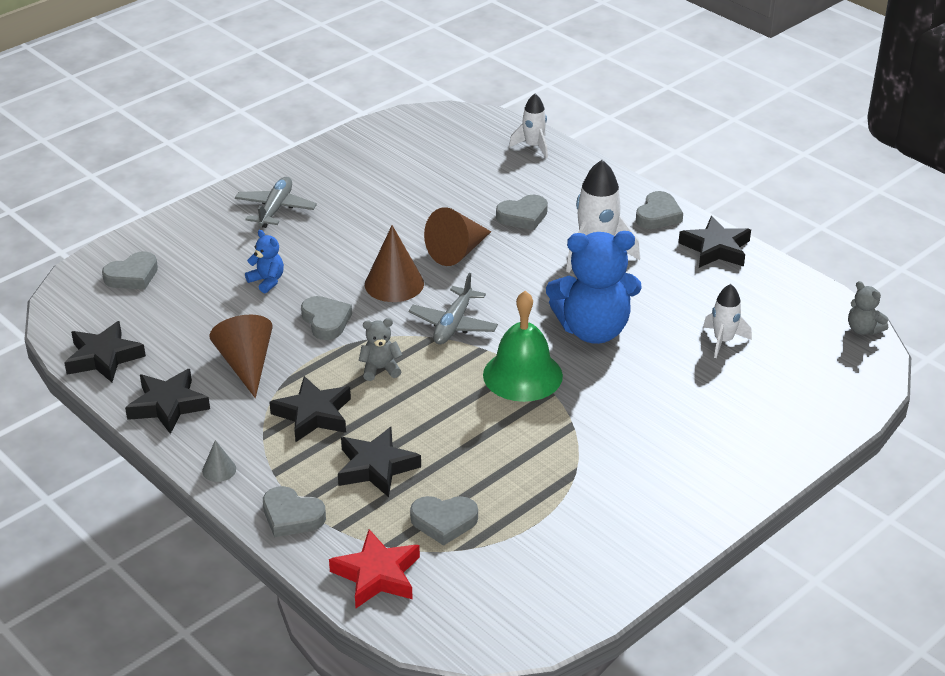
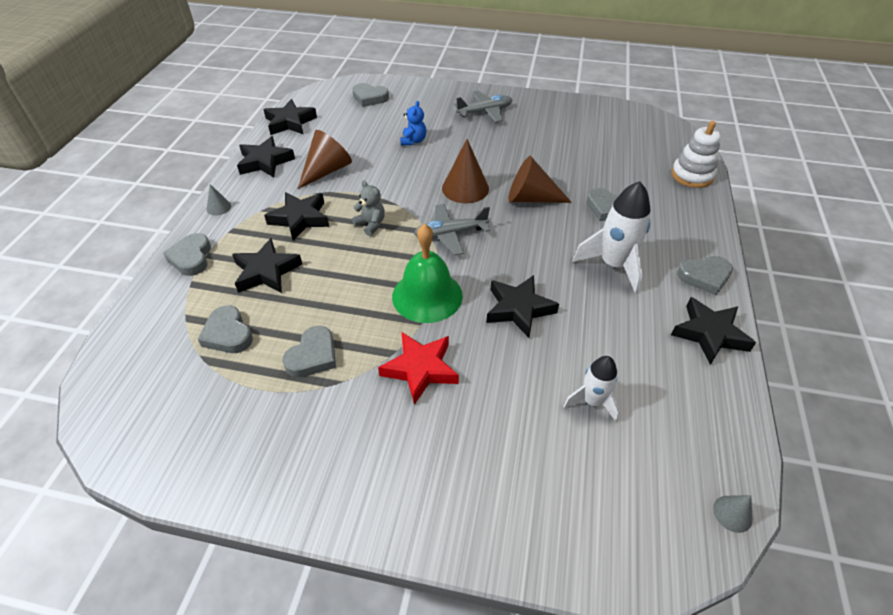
camera: 55 degrees right, 10 degrees up
grey heart [301,296,352,340] -> grey heart moved to [282,326,336,378]
red star [329,529,420,608] -> red star moved to [378,332,459,405]
white rocket [509,94,548,158] -> white stacking toy [671,121,721,188]
blue teddy bear [546,231,642,344] -> black star [486,275,559,338]
grey teddy bear [848,281,888,335] -> grey cone [713,495,753,533]

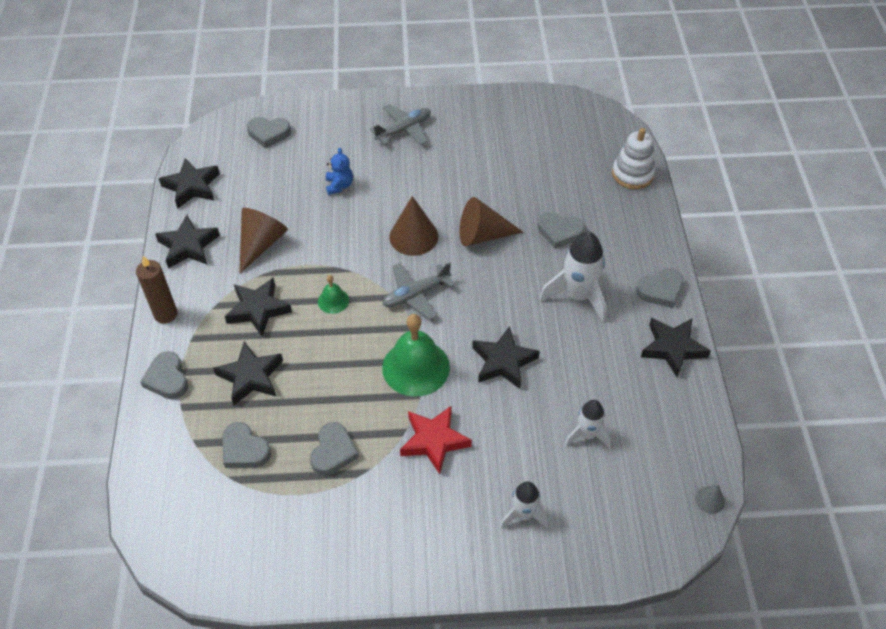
camera: 15 degrees left, 5 degrees up
grey cone [206,184,231,216] -> brown candle [136,256,177,323]
grey teddy bear [352,181,385,236] -> green bell [318,275,349,314]
none -> white rocket [500,482,549,529]

